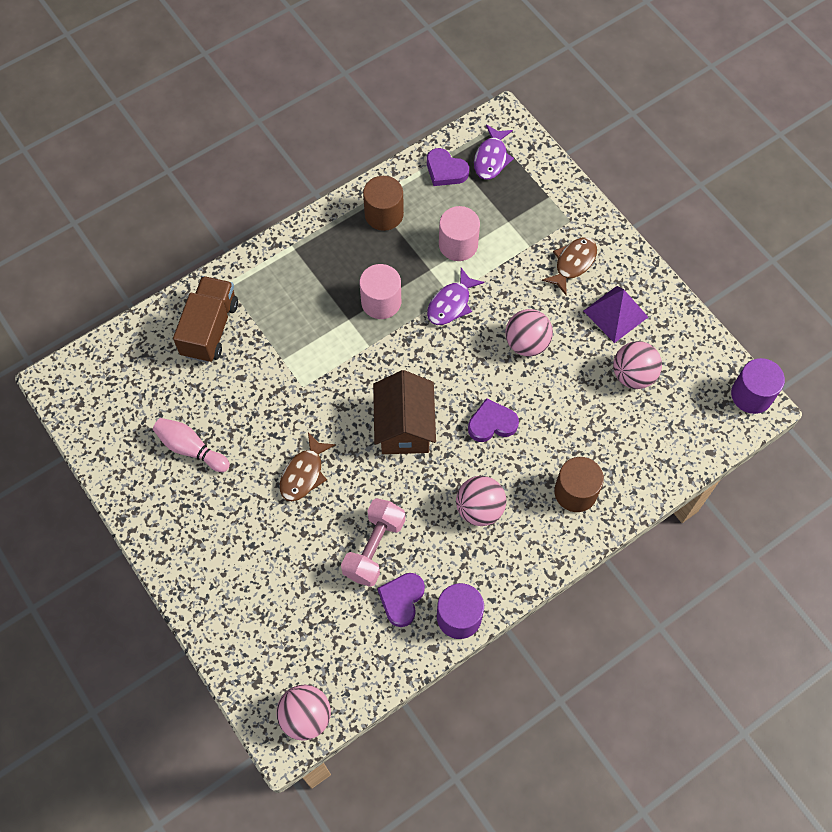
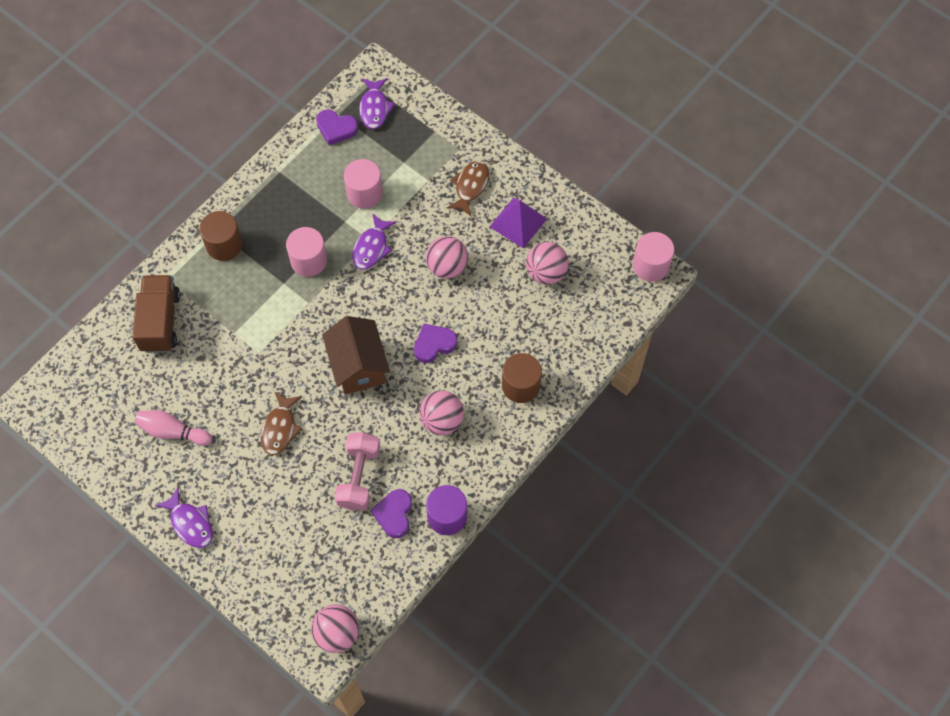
camera: 15 degrees left, 0 degrees up
brown cylinder [363,176,404,231] -> brown cylinder moved to [199,211,243,261]
purple cylinder [731,358,785,414] -> pink cylinder [633,232,674,282]
none -> purple fish [155,487,213,548]

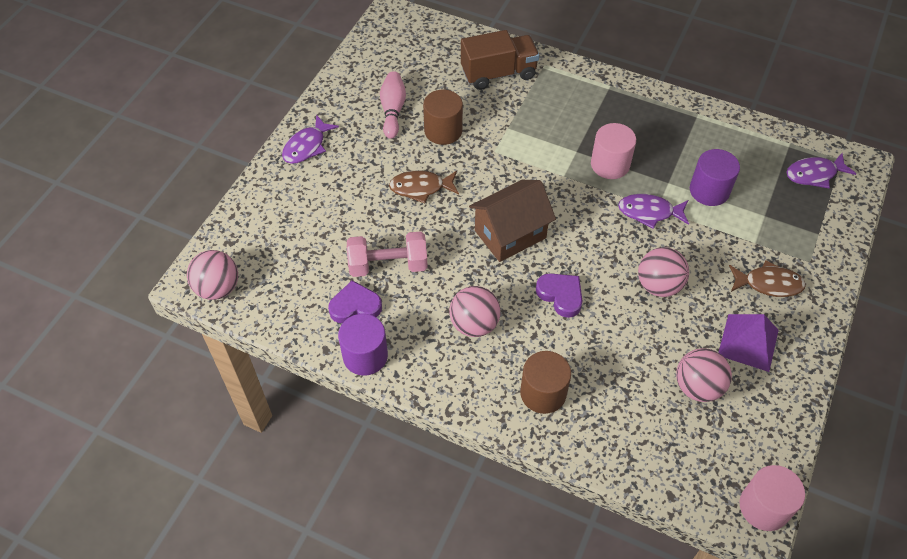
camera: 75 degrees right, 10 degrees down
brown cylinder [199,211,243,261] -> brown cylinder moved to [423,90,463,145]
purple heart [316,109,358,145] -> none
pink cylinder [344,159,383,209] -> purple cylinder [690,149,740,206]

